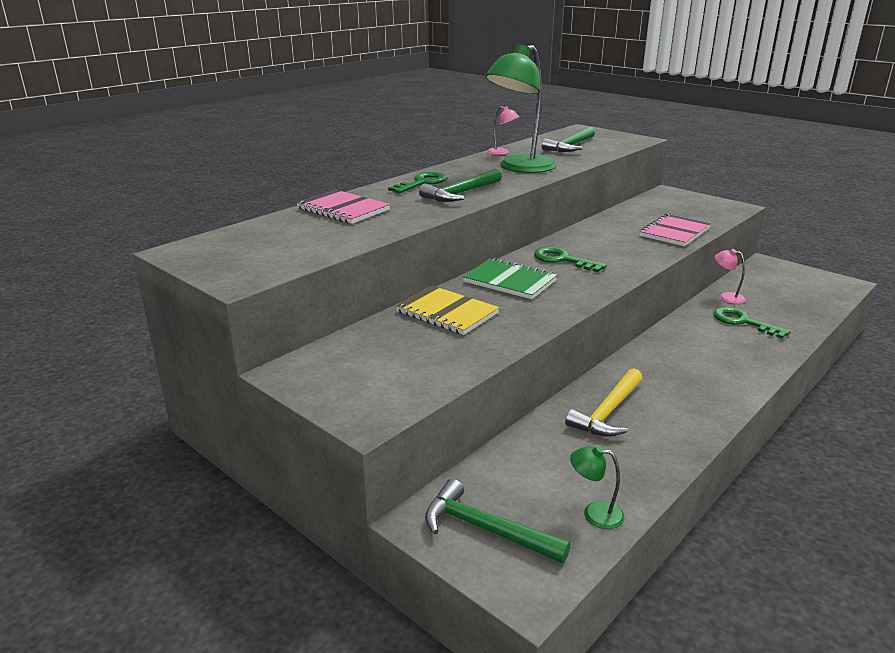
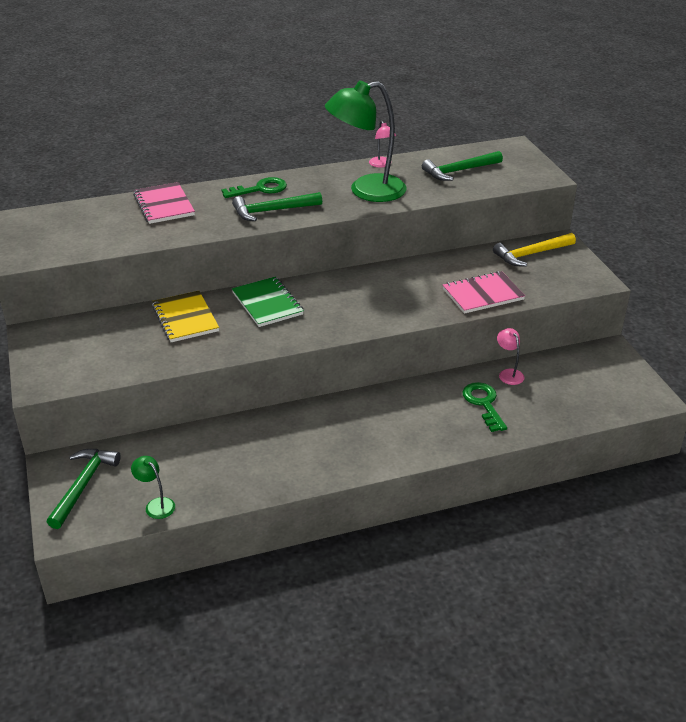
camera: 30 degrees right, 10 degrees up
green hammer [425,479,571,563] -> green hammer turned 45 degrees clockwise [47,449,121,529]
green key [534,247,607,272] -> none
yellow hammer [565,368,642,437] -> yellow hammer moved to [493,233,576,266]

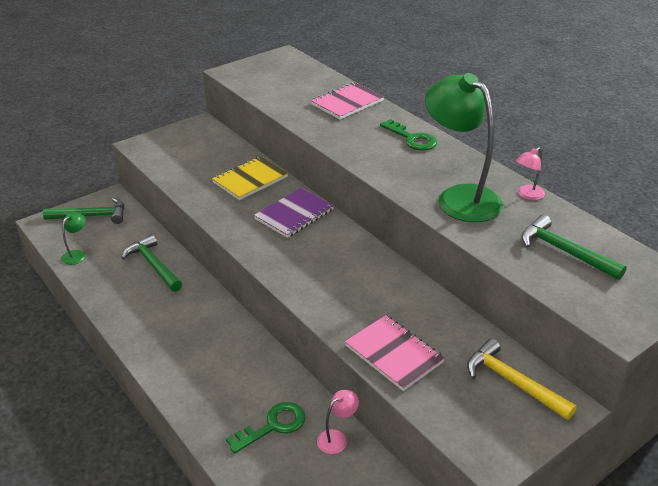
camera: 70 degrees right, 0 degrees up
green hammer [232,192,322,221] -> green hammer moved to [122,234,182,292]
green notebook [232,277,304,327] -> purple notebook [254,188,334,238]

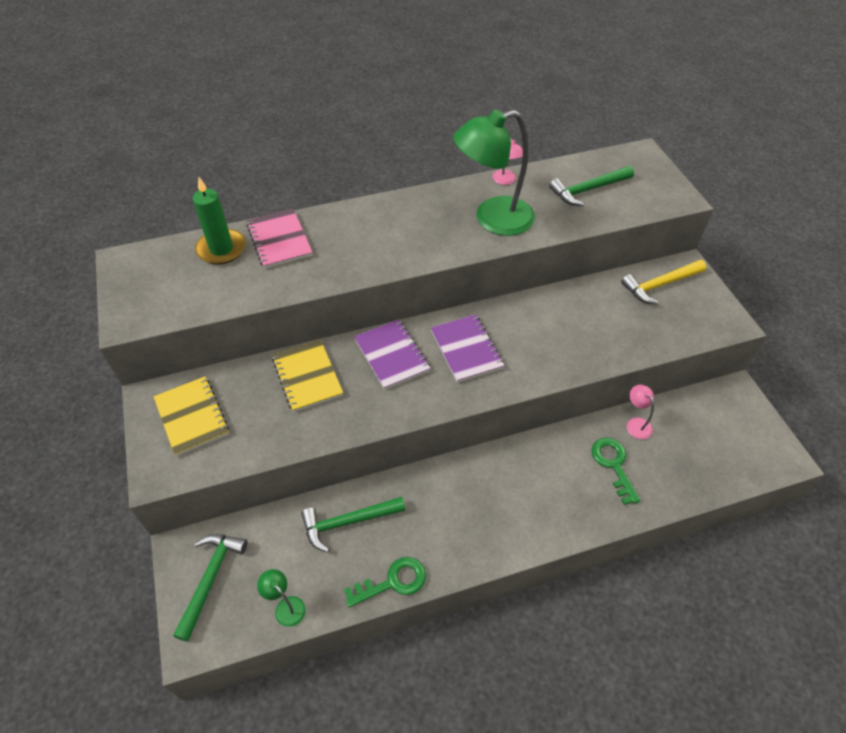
camera: 70 degrees left, 15 degrees up
pink notebook [345,315,445,391] -> none
green key [380,119,437,150] -> green key moved to [344,557,426,608]
none -> yellow notebook [154,376,229,456]
none -> green candle [192,177,246,265]
none -> purple notebook [431,315,505,383]

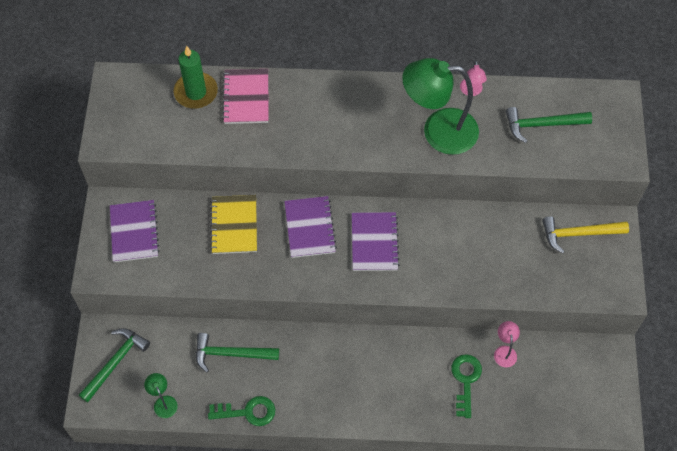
camera: 20 degrees right, 10 degrees up
yellow notebook [154,376,229,456] -> purple notebook [110,200,160,263]

